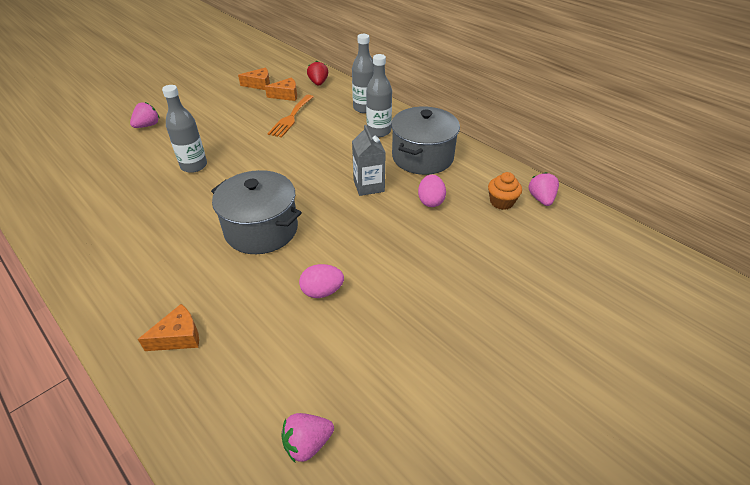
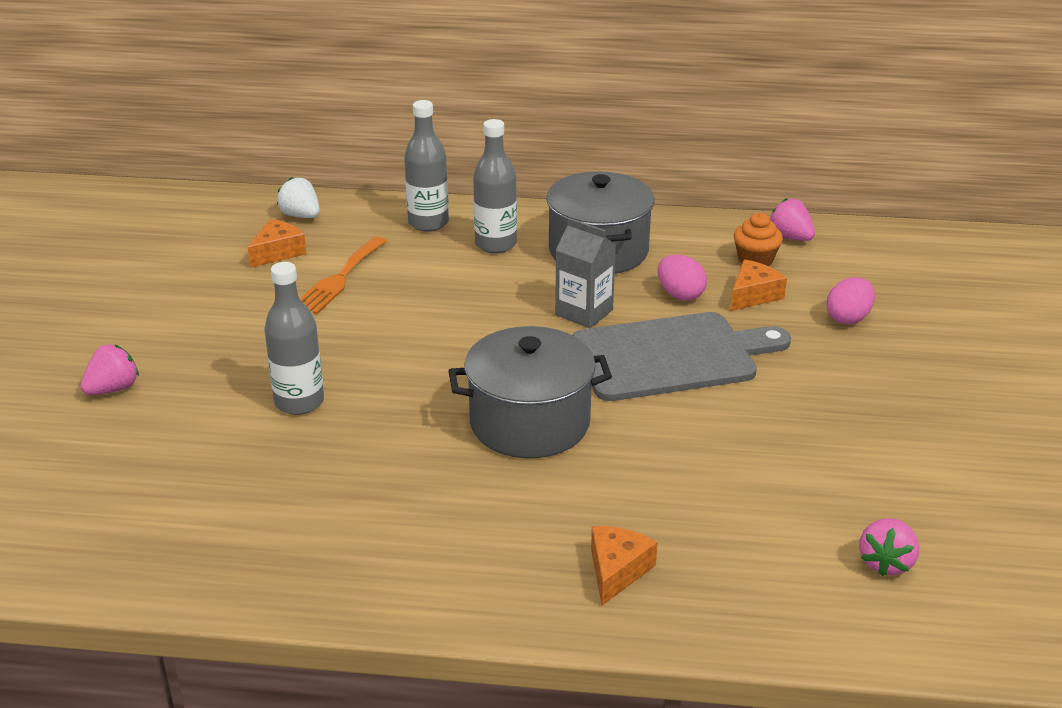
camera: 40 degrees left, 10 degrees down
pink strawberry [130,102,159,128] -> pink strawberry turned 45 degrees clockwise [80,344,139,395]
orange cheese [238,67,270,90] -> orange cheese moved to [730,259,787,311]
orange fork [267,95,313,138] -> orange fork turned 45 degrees clockwise [300,236,387,315]
pink egg [299,264,344,298] -> pink egg moved to [826,277,875,324]
red strawberry [307,61,328,86] -> white strawberry [277,177,320,218]
none -> grey cutting board [573,312,791,401]

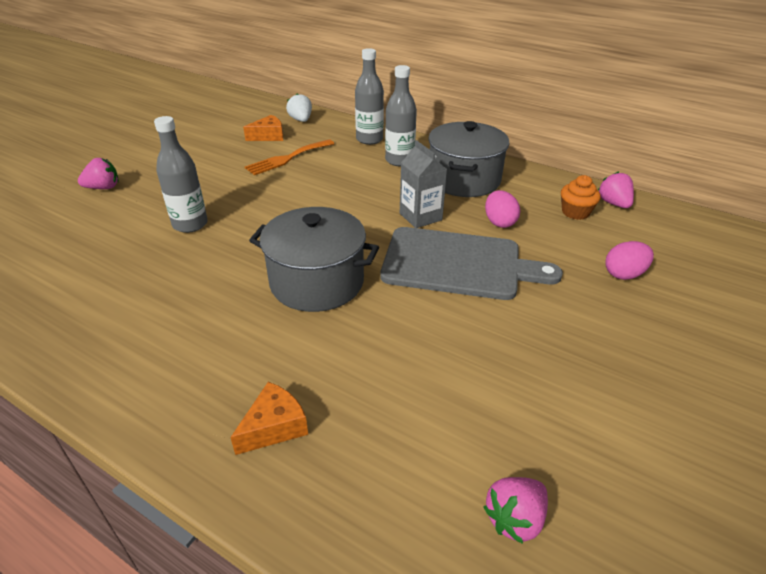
camera: 25 degrees right, 5 degrees up
orange cheese [730,259,787,311] -> none

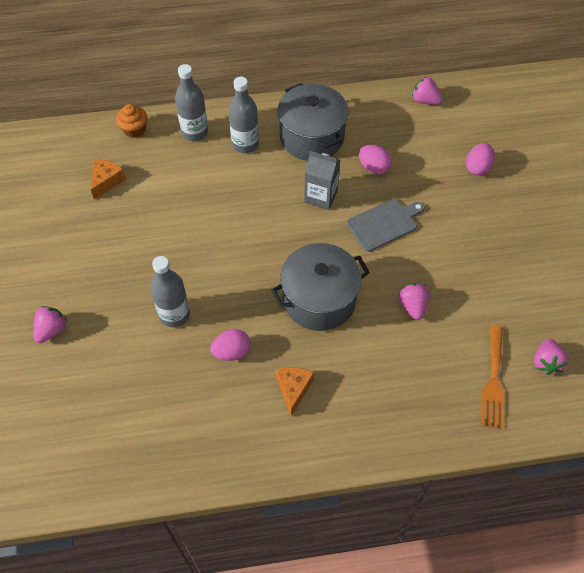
camera: 40 degrees left, 20 degrees up
orange cheese [230,382,308,455] -> orange cheese moved to [275,367,314,416]
orange fork [245,139,334,175] -> orange fork moved to [481,326,505,430]
white strawberry [286,93,312,122] -> none
grey cutting board [380,227,563,300] -> grey cutting board [347,199,425,252], size x0.60
orange cupcake [561,175,600,220] -> orange cupcake moved to [116,104,147,138]
none -> pink egg [210,329,251,361]
none -> pink strawberry [398,283,430,320]

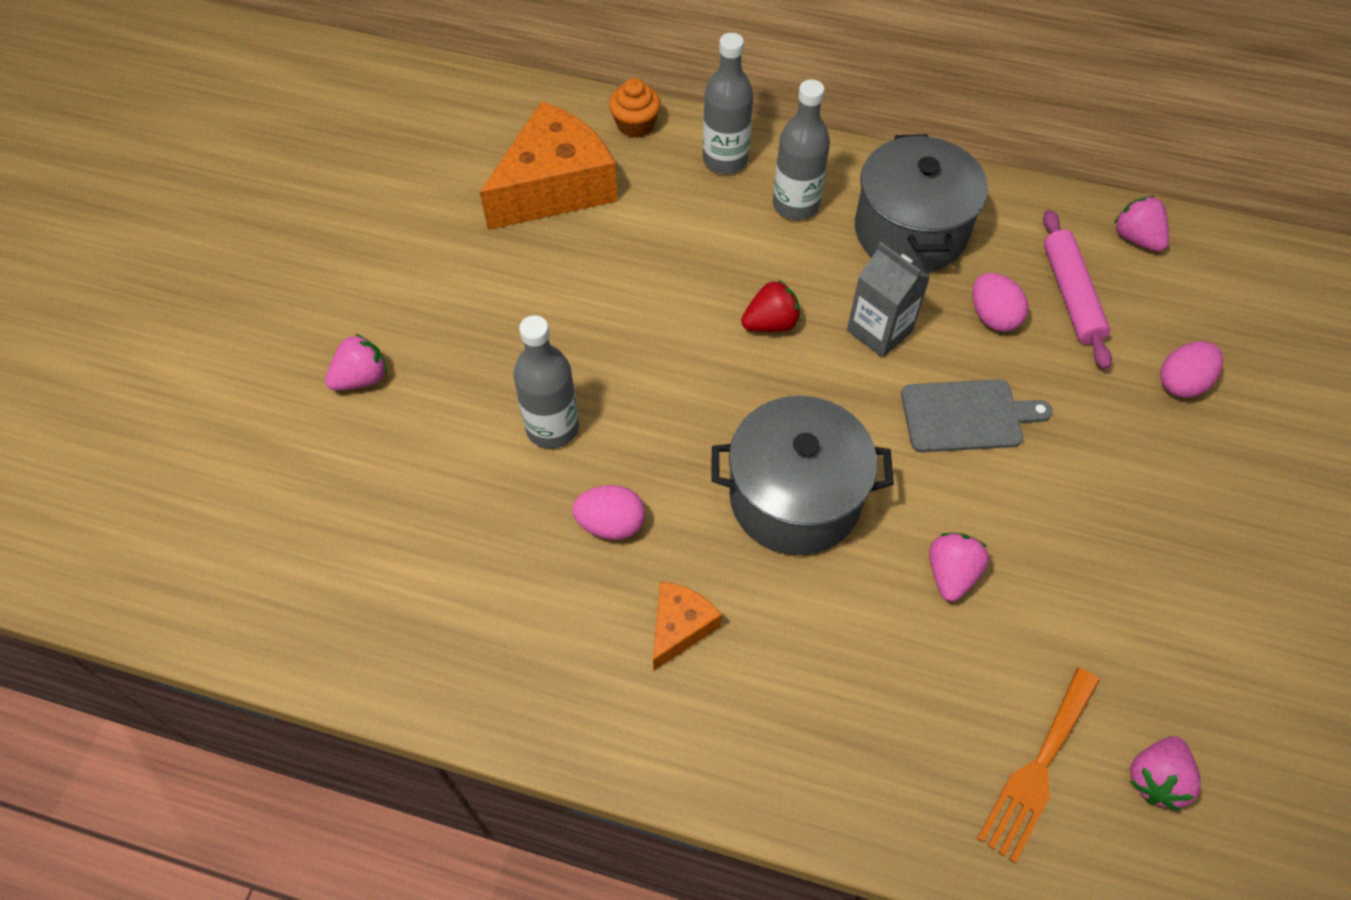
camera: 25 degrees right, 0 degrees up
orange cheese [91,159,126,200] -> orange cheese [480,101,618,230], size x2.05
none -> red strawberry [741,280,801,332]
none -> pink rolling pin [1043,210,1112,369]

